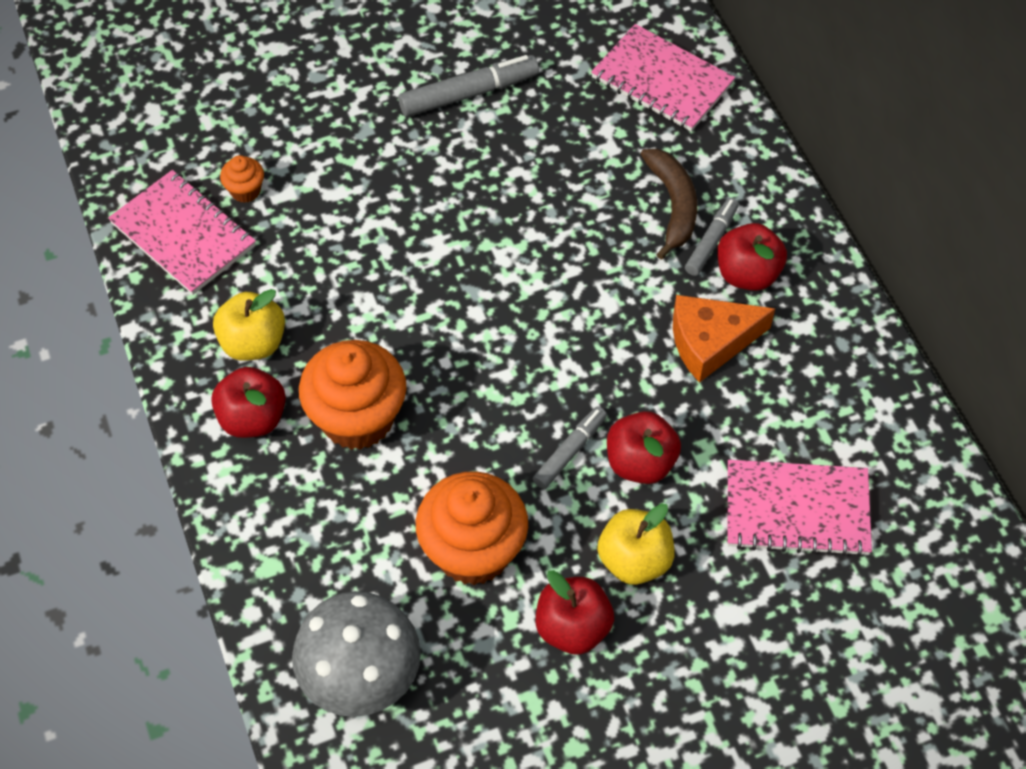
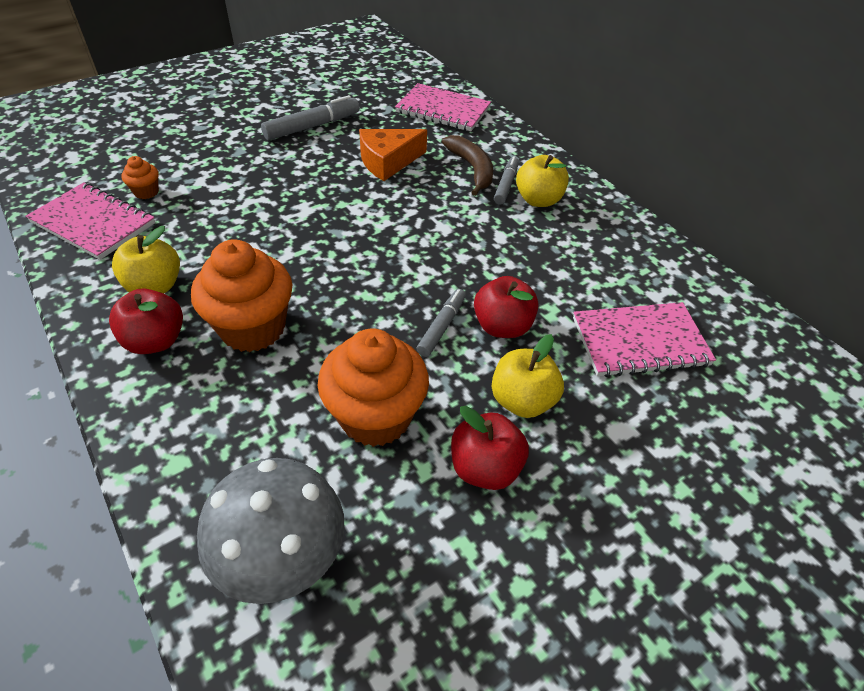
camera: 15 degrees left, 10 degrees down
orange cheese [673,295,775,383] -> orange cheese moved to [359,129,427,181]
red apple [717,223,787,291] -> yellow apple [516,155,569,207]

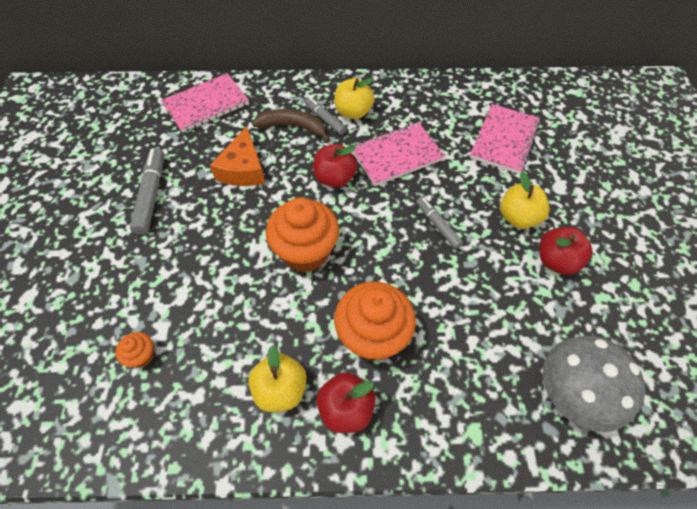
camera: 55 degrees left, 10 degrees up
pink notebook [26,182,155,260] -> pink notebook moved to [353,122,445,186]
orange cupcake [317,329,429,447] -> orange cupcake moved to [266,197,339,273]
red apple [474,276,538,338] -> red apple moved to [313,144,357,188]

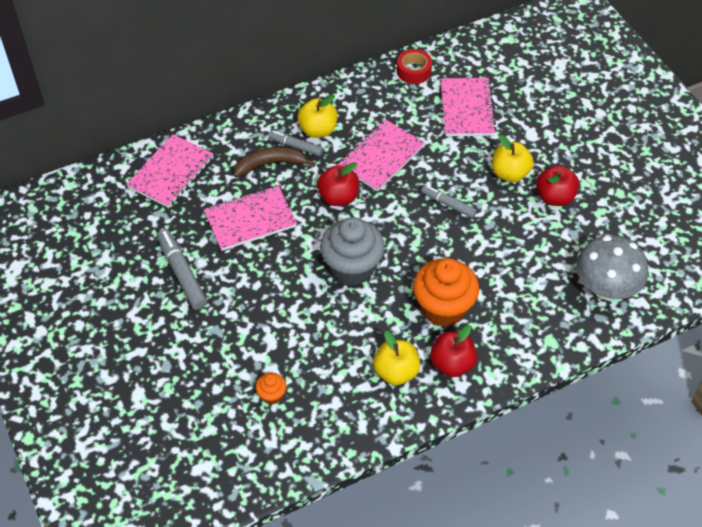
camera: 25 degrees left, 5 degrees down
orange cheese [210,126,265,186] -> pink notebook [204,186,297,251]
orange cupcake [266,197,339,273] -> grey cupcake [320,217,385,286]
none -> red tape [397,49,432,84]

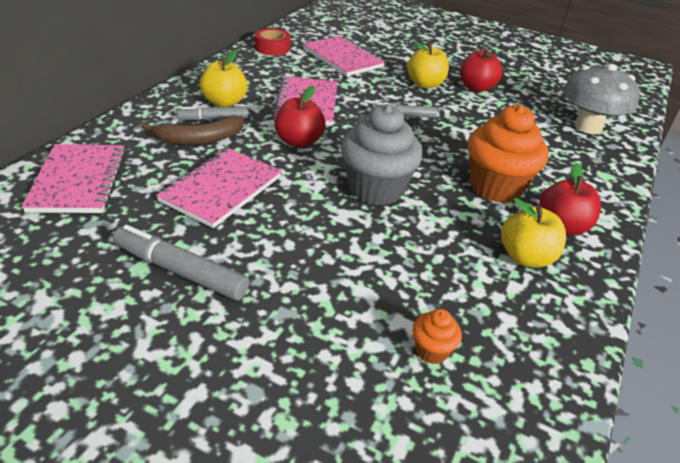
camera: 40 degrees left, 15 degrees down
brown banana [234,147,316,178] -> brown banana turned 150 degrees counterclockwise [141,115,244,145]

